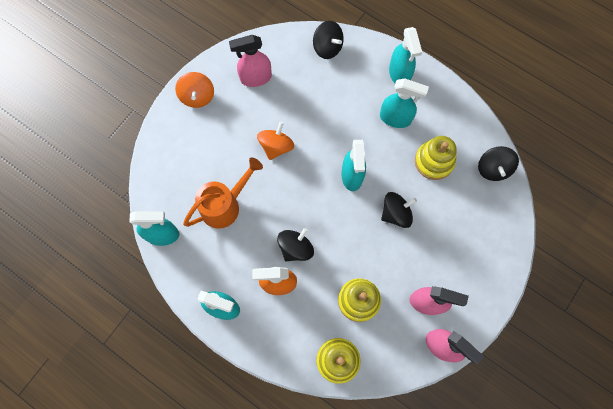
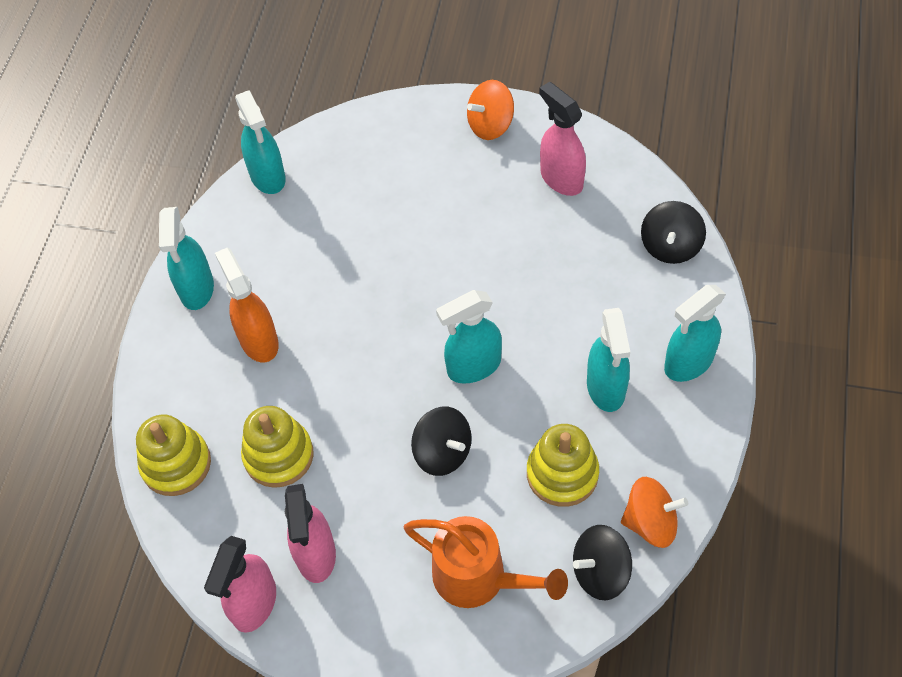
camera: 70 degrees right, 15 degrees down
orange watering can [183,158,263,229] -> orange watering can moved to [404,516,568,608]
orange spinning top [257,122,294,160] -> orange spinning top moved to [621,477,688,548]
black spinning top [277,228,314,261] -> none

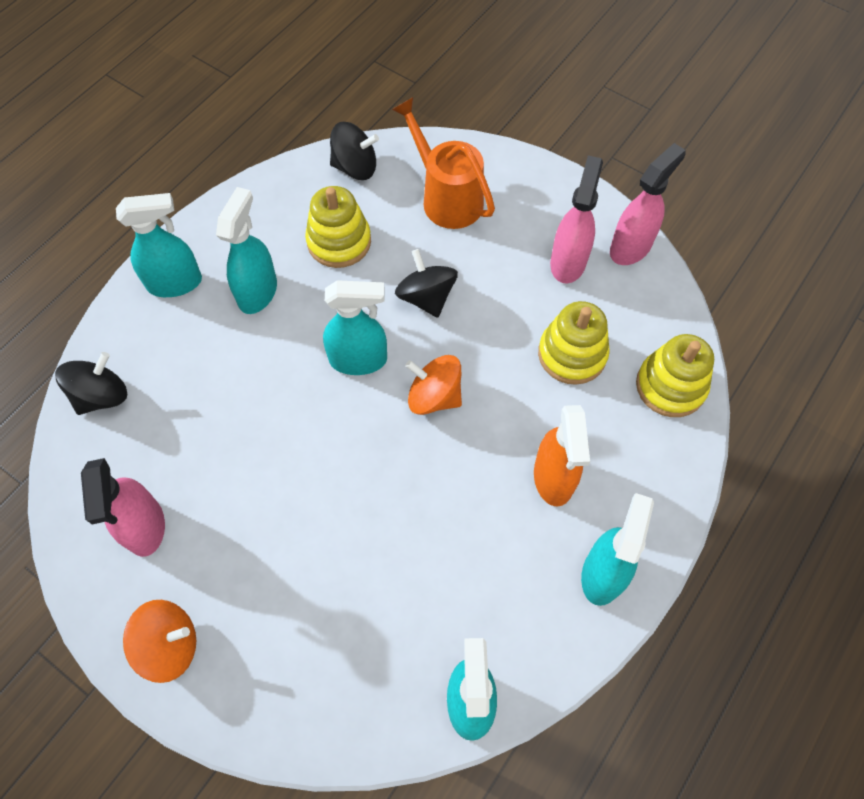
camera: 160 degrees left, 5 degrees up
orange spinning top [621,477,688,548] -> orange spinning top moved to [405,355,462,415]

